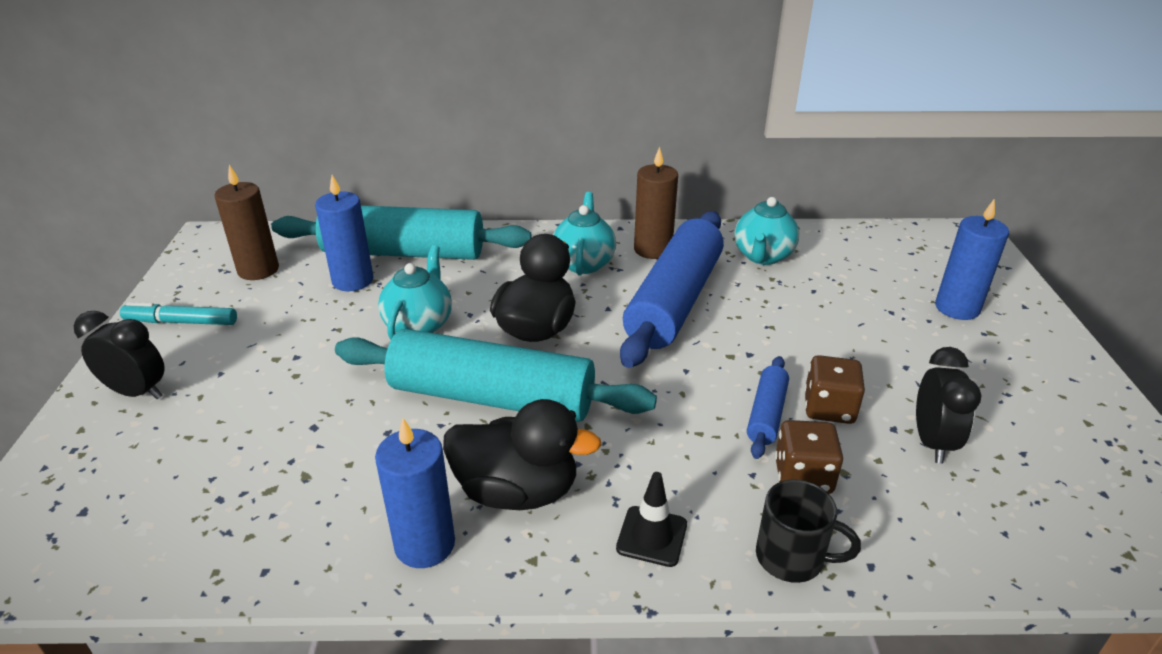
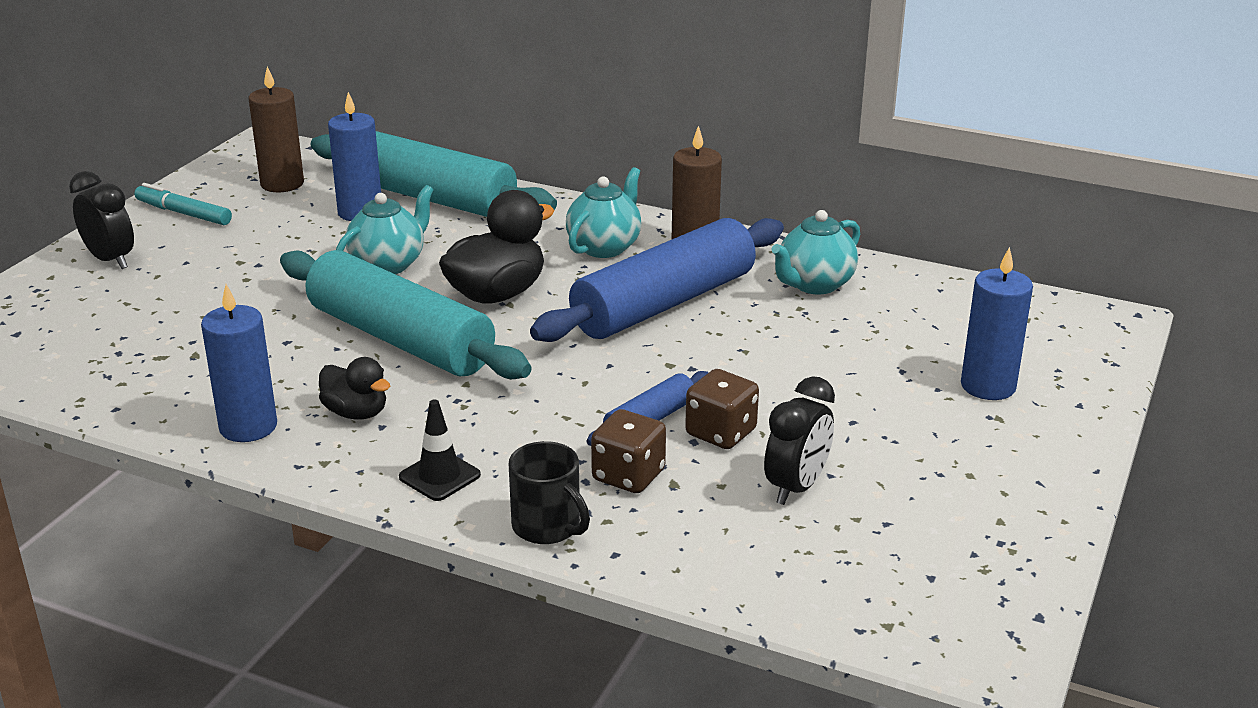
camera: 25 degrees right, 5 degrees down
black duck [443,399,602,510] -> black duck [319,357,390,420], size x0.59

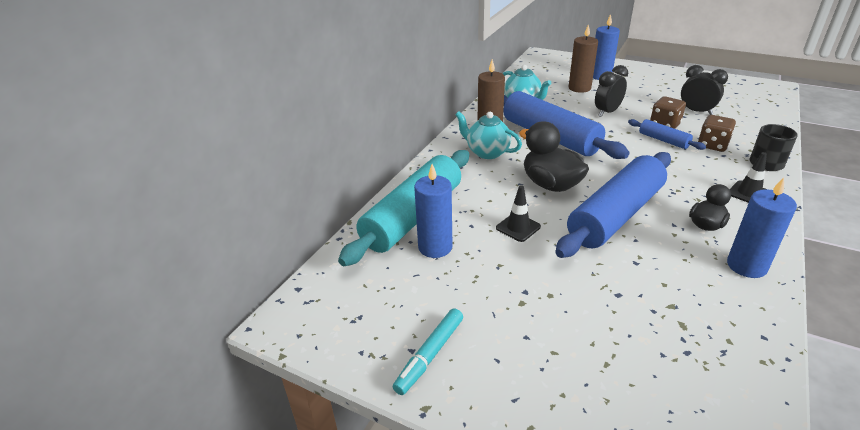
camera: 85 degrees left, 5 degrees up
black clock [69,171,134,269] -> black clock moved to [595,65,628,117]
brown candle [248,67,304,192] -> brown candle moved to [569,24,598,93]
turquoise rolling pin [280,250,531,379] -> blue rolling pin [555,152,671,258]
turquoise teapot [336,185,434,274] -> black traffic cone [496,185,541,242]

